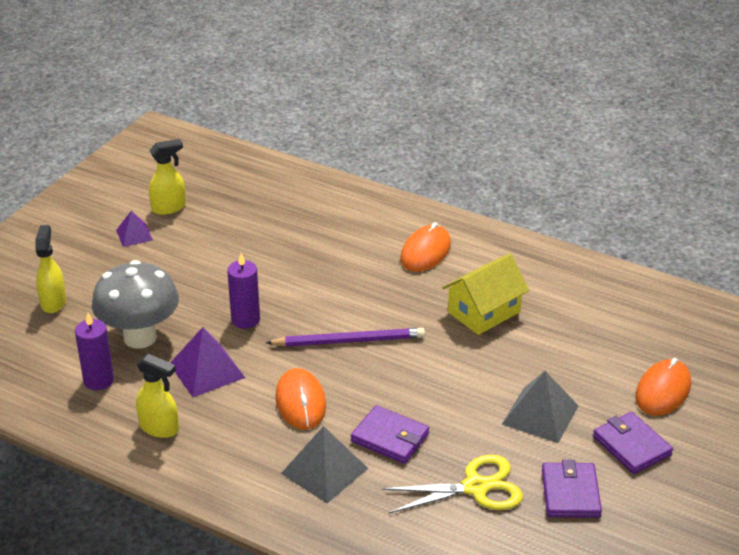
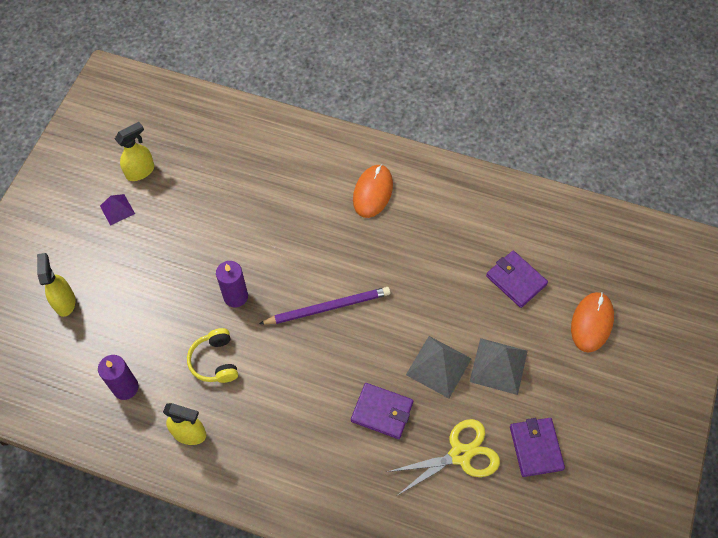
camera: 10 degrees left, 25 degrees up
grey mushroom [92,260,179,349] -> none
purple pyramid [170,327,245,397] -> yellow headphones [187,328,238,383]
orange mouse [275,368,326,429] -> none
grey pyramid [281,426,368,503] -> grey pyramid moved to [406,336,472,398]
yellow house [442,253,529,335] -> none
purple wallet [593,412,673,474] -> purple wallet moved to [486,251,548,308]

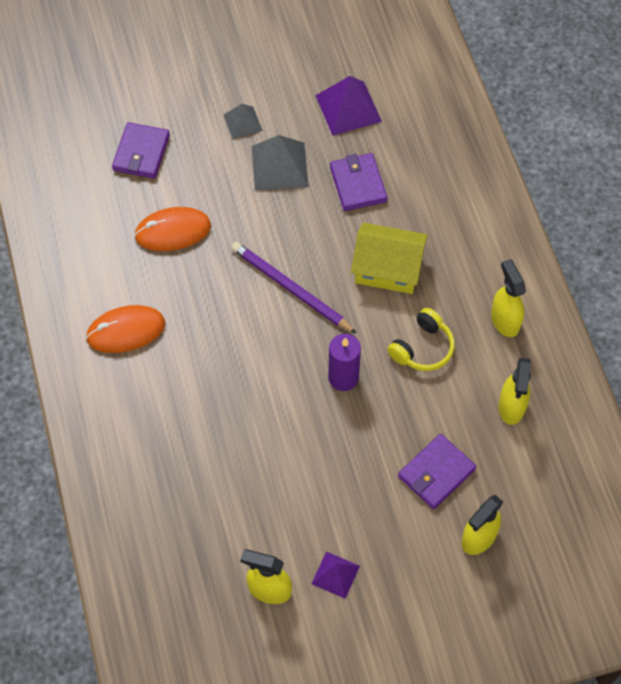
camera: 125 degrees left, 0 degrees up
purple candle [98,355,139,400] -> yellow spray bottle [499,358,531,425]
yellow scissors [387,419,500,496] -> purple pyramid [315,76,382,136]
grey pyramid [469,338,528,395] -> grey pyramid [224,104,263,139], size x0.60
purple wallet [510,418,565,477] -> purple wallet moved to [398,434,476,509]
orange mouse [571,292,614,352] -> orange mouse moved to [134,207,211,251]
none -> yellow house [351,223,428,294]

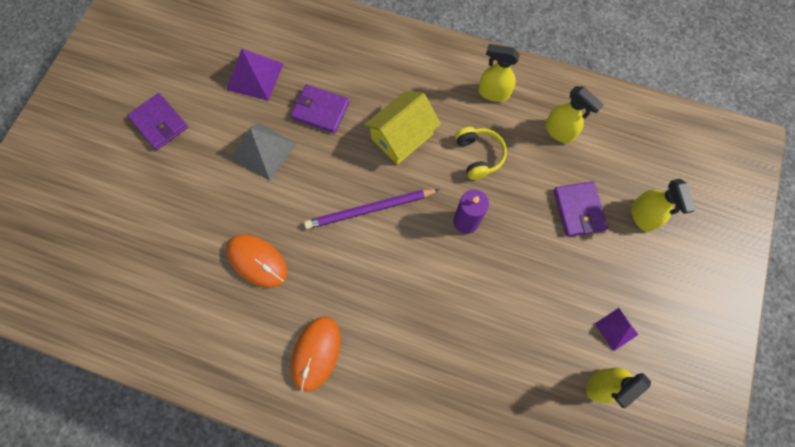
camera: 55 degrees left, 10 degrees up
purple wallet [112,122,170,179] -> purple wallet moved to [127,93,188,150]
orange mouse [134,207,211,251] -> orange mouse turned 75 degrees counterclockwise [226,234,287,288]
grey pyramid [224,104,263,139] -> none

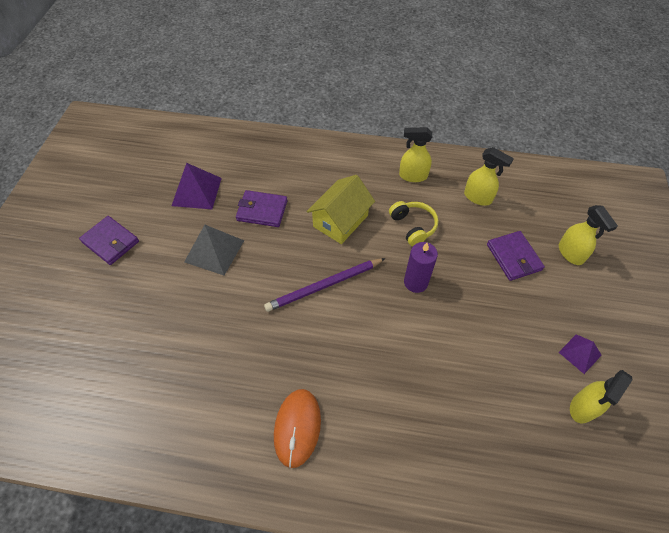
camera: 10 degrees left, 15 degrees down
orange mouse [226,234,287,288] -> none

